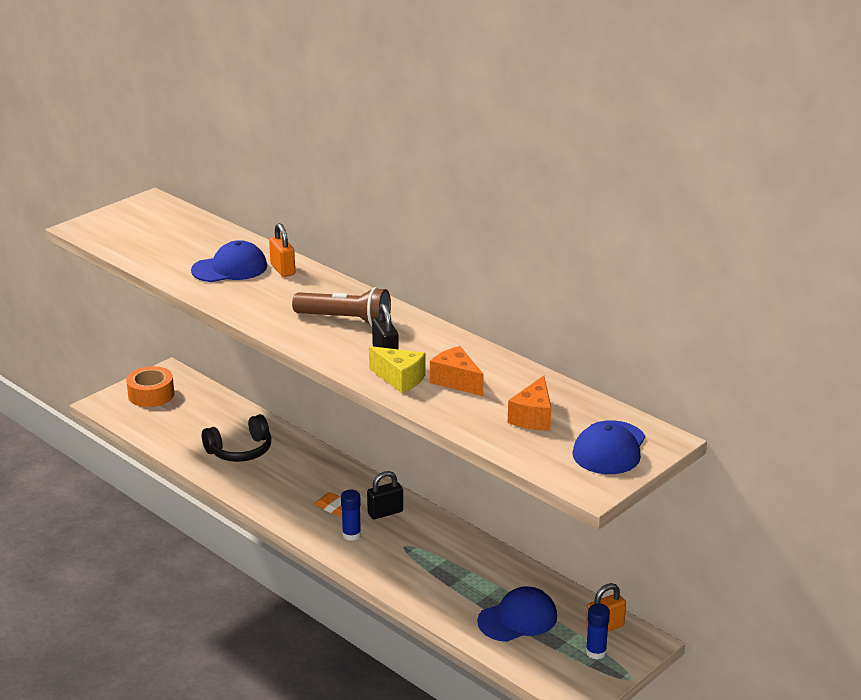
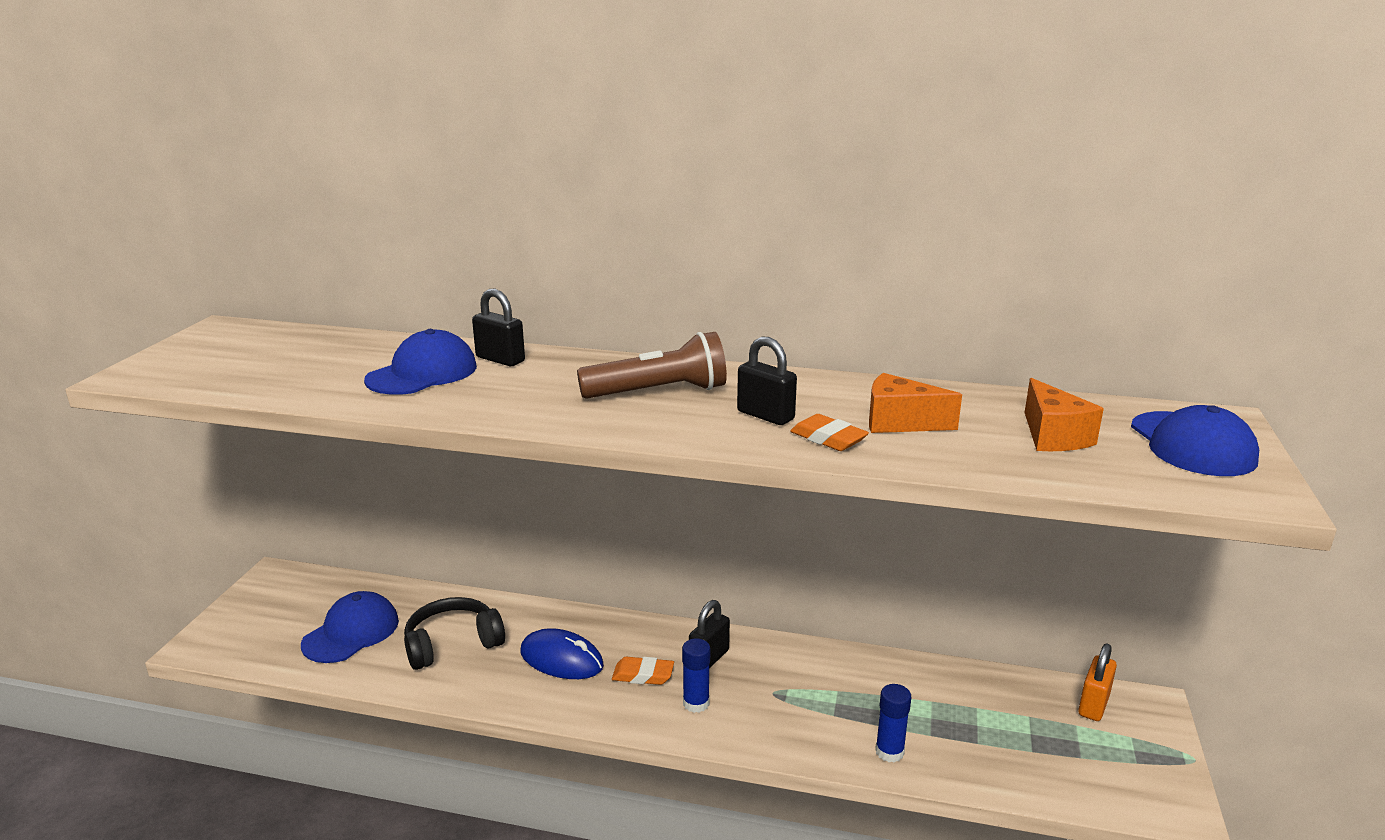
camera: 30 degrees left, 5 degrees down
orange tape [126,366,174,407] -> none
black headphones [202,414,271,462] -> black headphones turned 150 degrees counterclockwise [404,597,505,670]
orange padlock [269,223,295,277] -> black padlock [472,289,525,366]
yellow cheese [369,346,426,393] -> orange eraser [790,414,869,451]
blue cap [477,586,557,642] -> blue cap moved to [301,591,399,663]
blue glue stick [586,603,610,659] -> blue glue stick moved to [875,684,911,763]
none -> blue mouse [521,628,604,679]

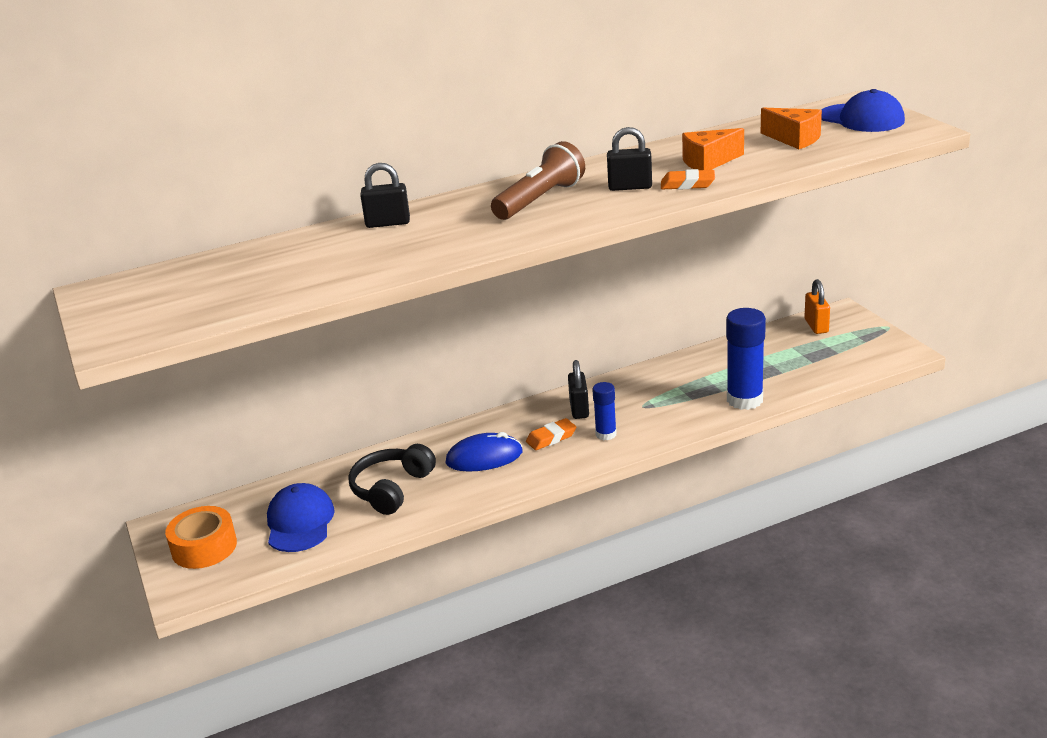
camera: 35 degrees left, 5 degrees up
blue cap [364,329,477,395] -> none
blue glue stick [875,684,911,763] -> blue glue stick [726,308,766,410], size x1.76
none -> orange tape [165,506,237,569]

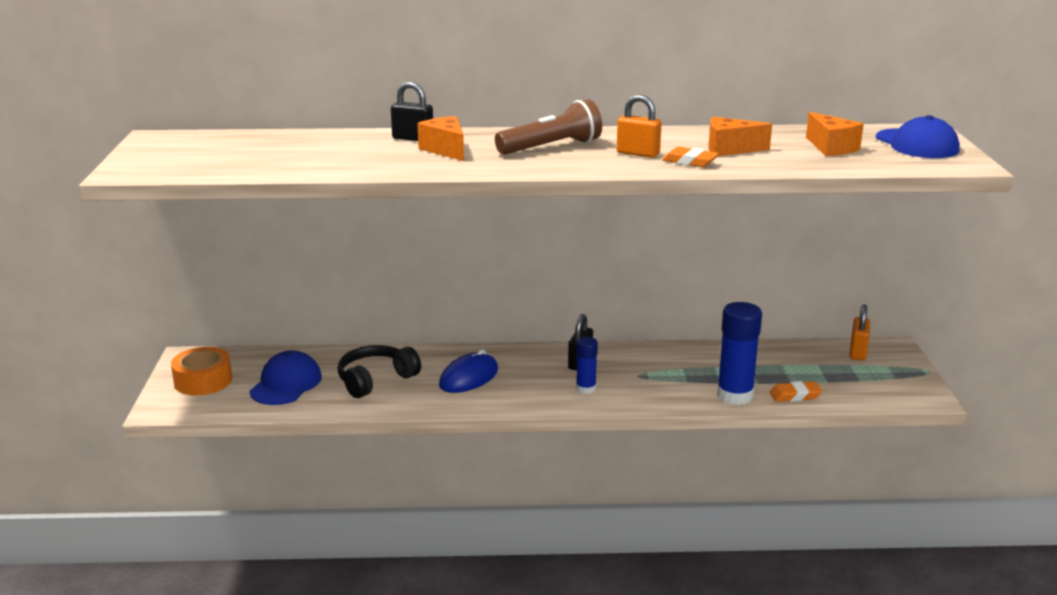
camera: 20 degrees right, 5 degrees down
blue mouse [446,432,522,472] -> blue mouse turned 60 degrees counterclockwise [439,349,498,393]
orange eraser [526,418,576,450] -> orange eraser moved to [770,381,822,402]
black padlock [607,127,652,191] -> orange padlock [617,95,662,158]
none -> orange cheese [417,116,464,161]

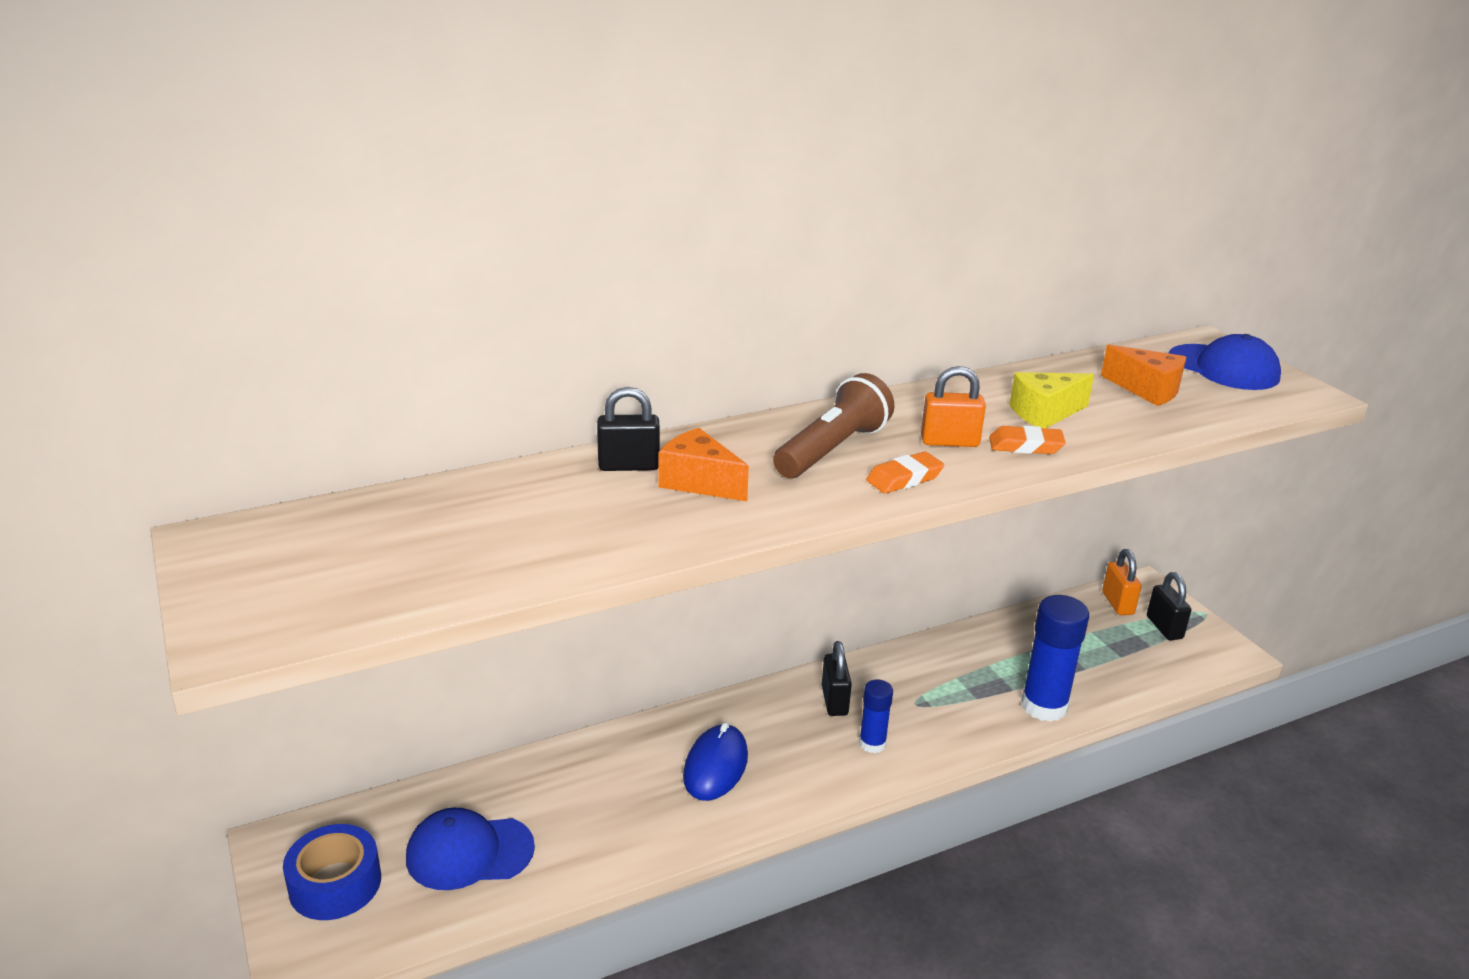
camera: 25 degrees left, 5 degrees up
orange tape [171,347,232,395] -> blue tape [283,824,381,920]
blue cap [249,350,322,405] -> blue cap turned 90 degrees counterclockwise [406,808,535,890]
black headphones [337,345,421,398] -> none
orange cheese [708,117,772,156] -> yellow cheese [1009,372,1094,428]
orange eraser [770,381,822,402] -> orange eraser moved to [866,452,944,494]
none -> black padlock [1147,572,1192,640]

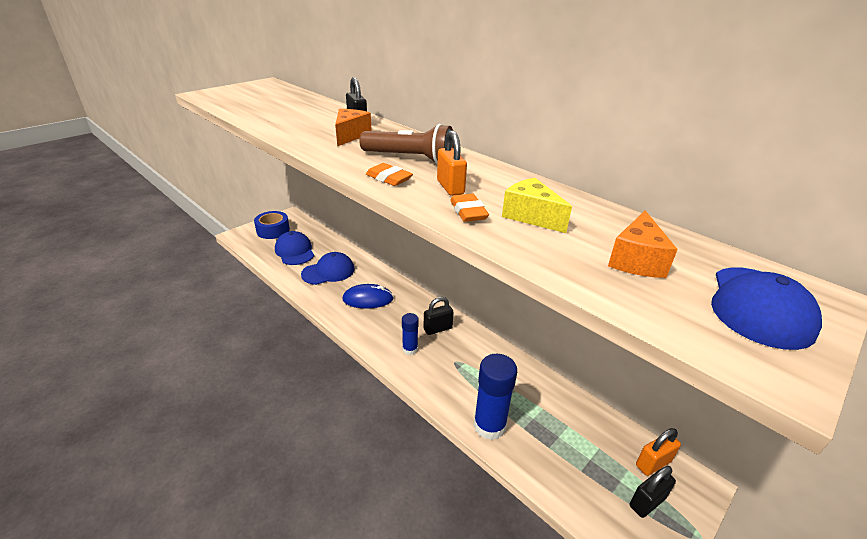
camera: 70 degrees right, 5 degrees up
none -> blue cap [301,252,355,285]

